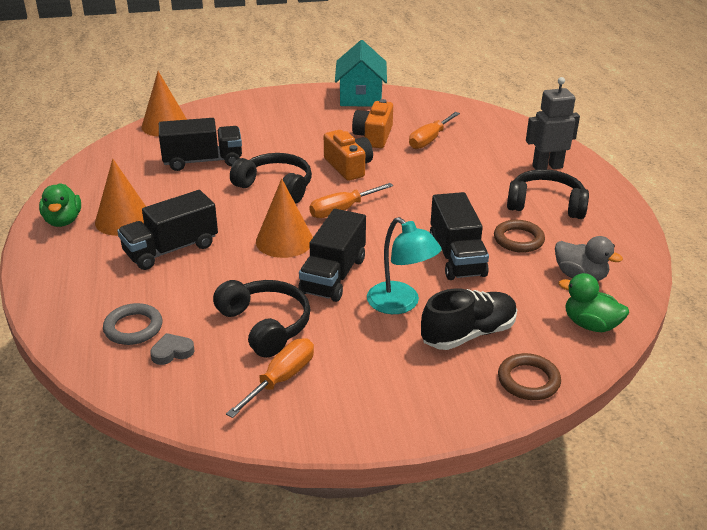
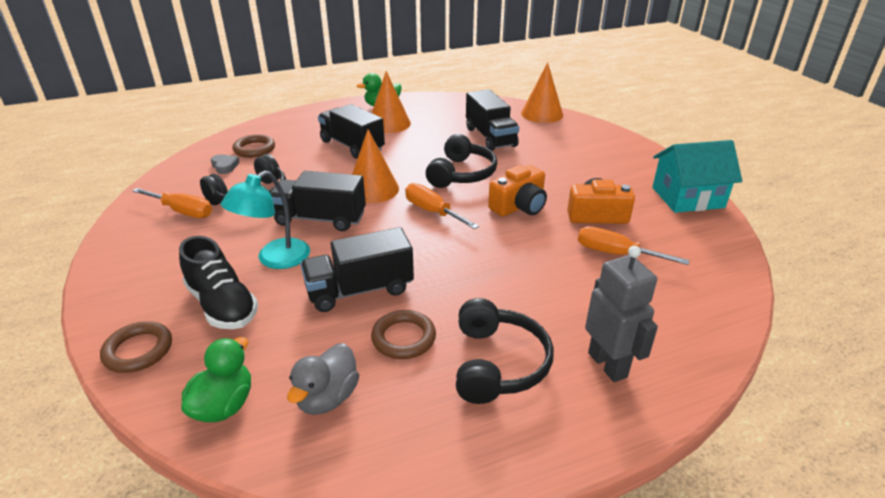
camera: 80 degrees right, 0 degrees up
grey ring [103,303,162,345] -> brown ring [233,134,275,158]

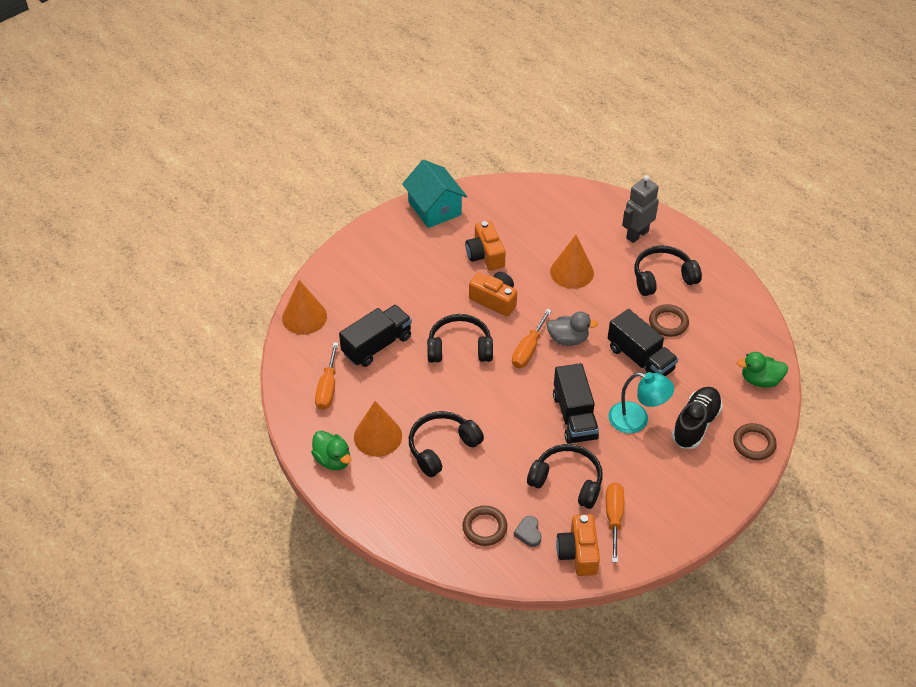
camera: 110 degrees left, 15 degrees up
grey heart [211,154,240,174] -> grey heart turned 45 degrees counterclockwise [514,516,541,547]
grey duck [287,343,359,415] -> grey duck moved to [547,312,598,346]
black truck [318,104,385,159] -> black headphones [409,411,484,477]
orange cone [352,129,399,203] -> orange cone moved to [550,235,594,289]
orange screwdriver [578,226,690,265] -> orange screwdriver moved to [315,342,339,410]
none -> orange camera [556,514,600,576]

